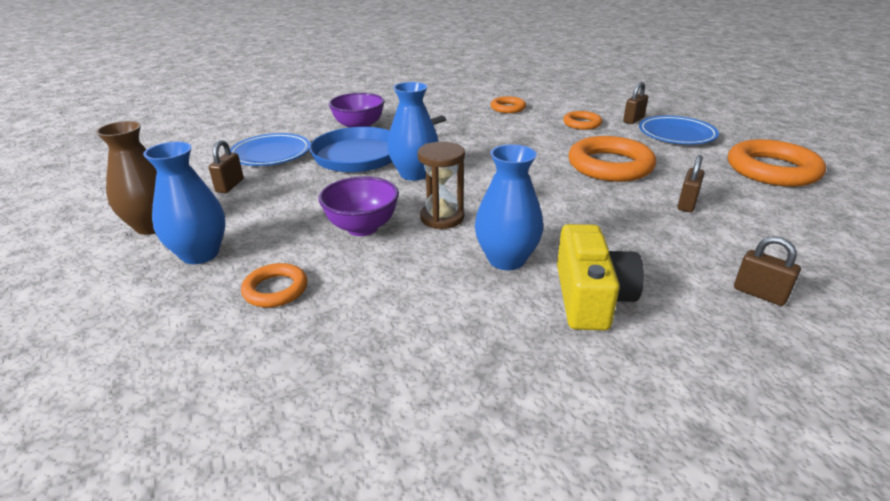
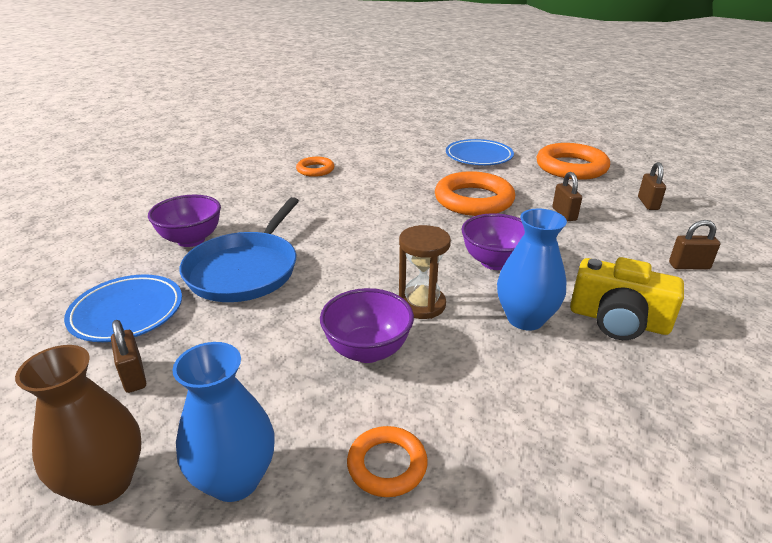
camera: 40 degrees left, 0 degrees up
blue vase [387,82,439,181] -> none
yellow camera [557,224,644,330] -> yellow camera turned 150 degrees clockwise [570,257,684,340]
orange ring [563,111,602,130] -> none
brown padlock [623,82,648,124] -> brown padlock moved to [638,162,666,210]
none -> purple bowl [461,213,525,270]

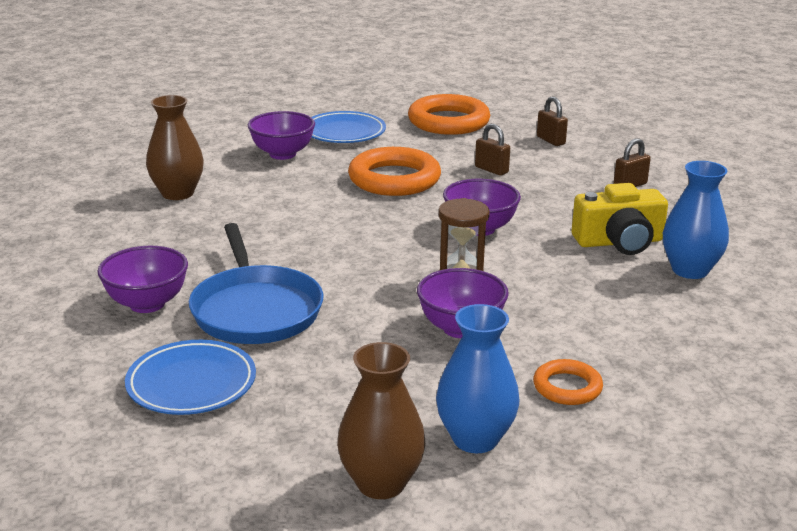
camera: 35 degrees left, 5 degrees down
brown padlock [111,320,146,393] -> none
orange ring [296,157,334,177] -> brown vase [146,95,204,200]
blue vase [497,209,567,331] -> blue vase moved to [663,161,729,279]
none -> purple bowl [248,111,315,160]

